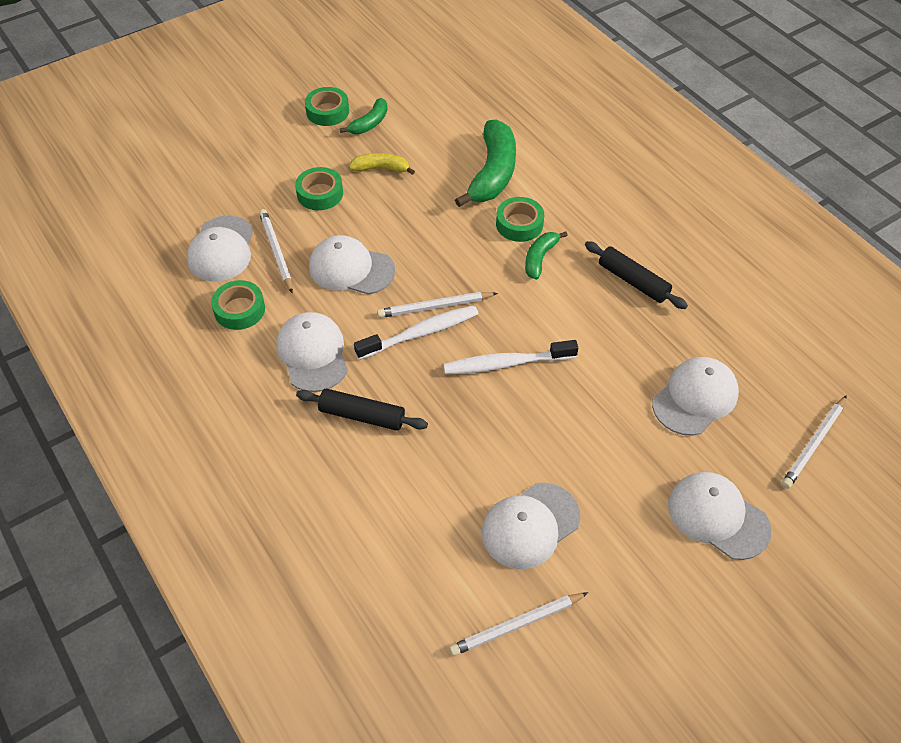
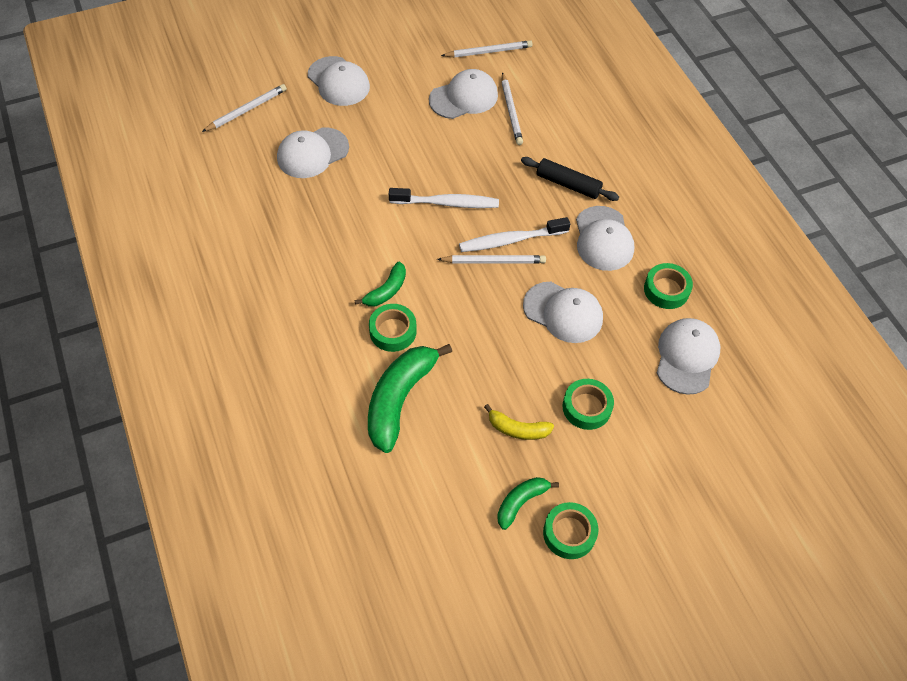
camera: 170 degrees left, 5 degrees up
white pencil [259,209,293,293] -> white pencil moved to [501,72,523,145]
black rolling pin [585,241,688,309] -> none

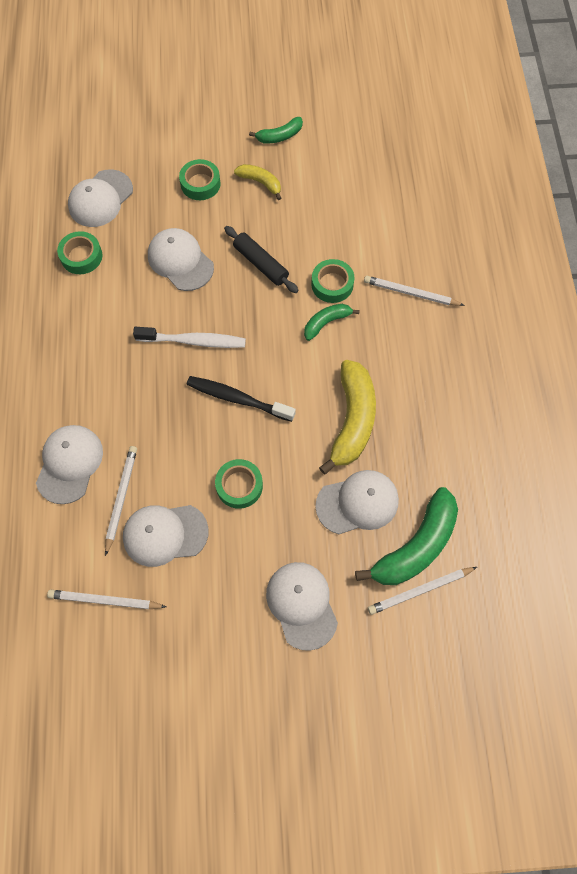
camera: 160 degrees left, 10 degrees up
green banana [368,344,452,453] -> green banana moved to [355,487,458,585]
white toothbrush [389,188,499,208] -> black toothbrush [187,376,296,422]
white pencil [437,255,546,263] -> white pencil moved to [364,276,465,306]
black rolling pin [521,157,619,201] -> black rolling pin moved to [224,226,298,293]
green tape [543,502,598,559] -> green tape moved to [215,459,263,509]
white cap [576,206,634,271] -> white cap moved to [36,425,103,504]
none -> yellow banana [319,360,376,475]

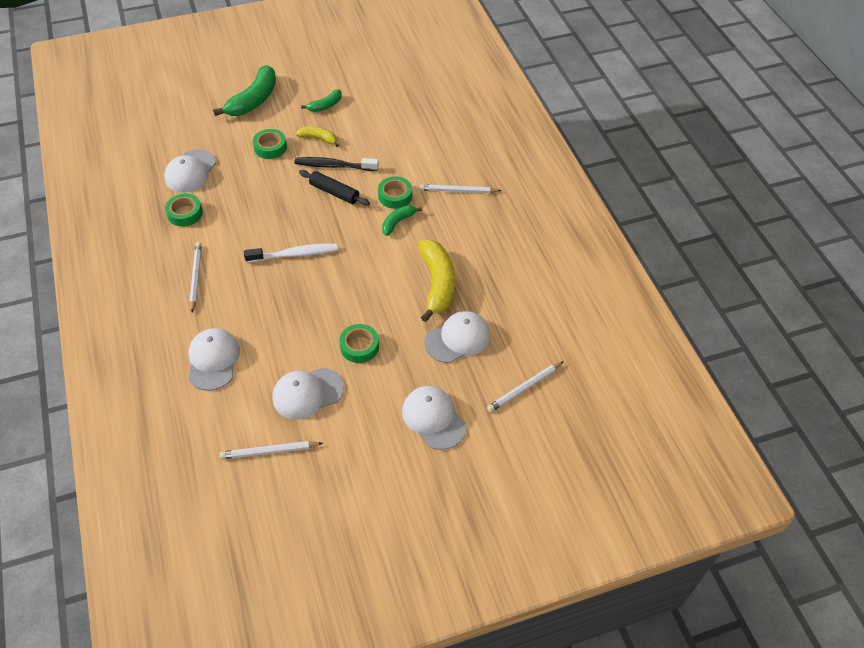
camera: 15 degrees left, 15 degrees down
white pencil [105,446,137,556] -> white pencil moved to [190,242,202,312]
white cap [148,228,214,291] -> none
black toothbrush [187,376,296,422] -> black toothbrush moved to [294,157,379,171]
green banana [355,487,458,585] -> green banana moved to [213,65,276,116]

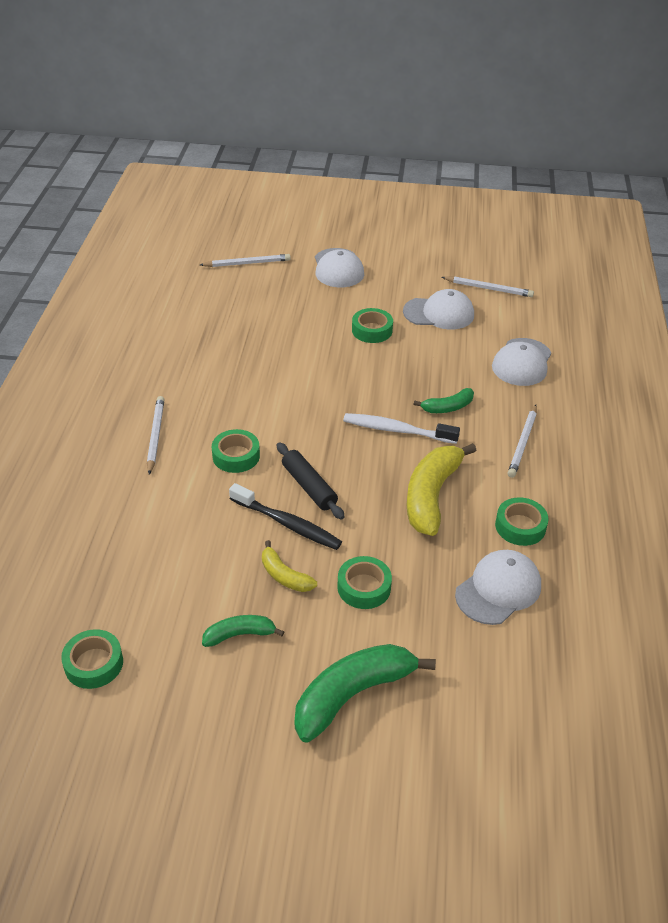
camera: 155 degrees left, 10 degrees down
green banana [382,205,422,236] -> green banana moved to [414,388,474,413]
yellow banana [418,240,455,322] -> yellow banana moved to [407,443,477,536]
white pencil [419,184,502,193] -> white pencil turned 120 degrees counterclockwise [147,396,165,475]
white cap [424,311,491,363] -> none
none -> green tape [61,629,123,689]

